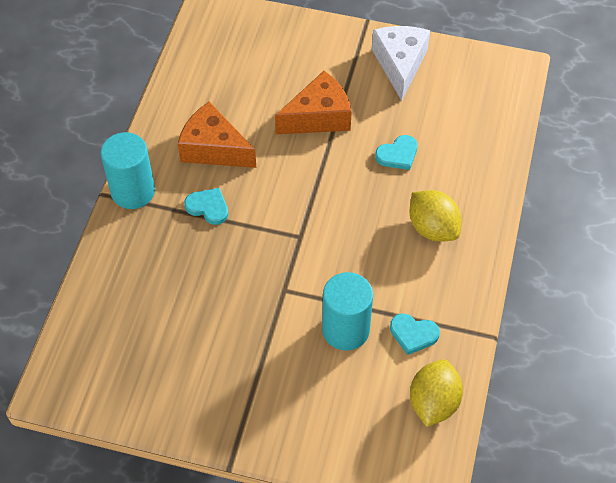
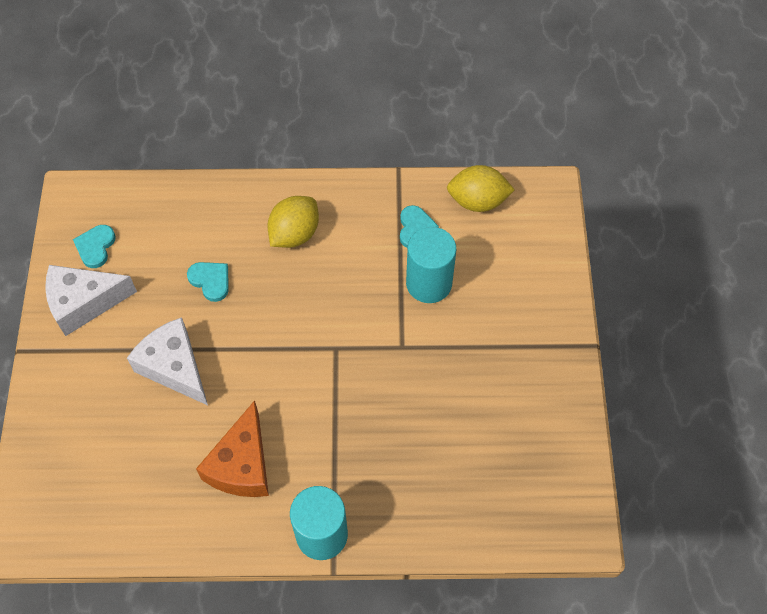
camera: 105 degrees left, 5 degrees up
turquoise heart [184,188,228,225] -> turquoise heart moved to [73,225,116,268]
orange cheese [275,71,352,134] -> white cheese [127,317,208,405]

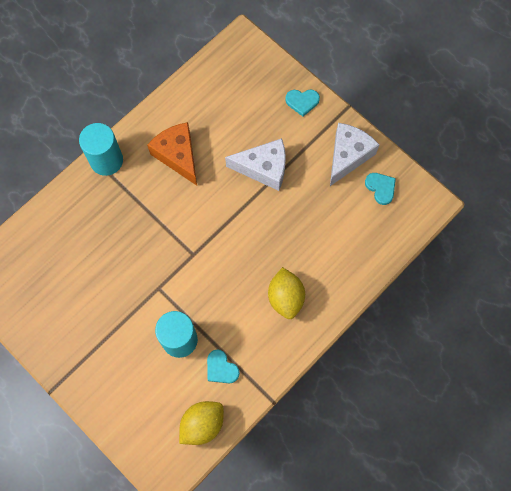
camera: 135 degrees right, 10 degrees up
turquoise heart [187,262,229,302] -> turquoise heart moved to [285,89,320,117]

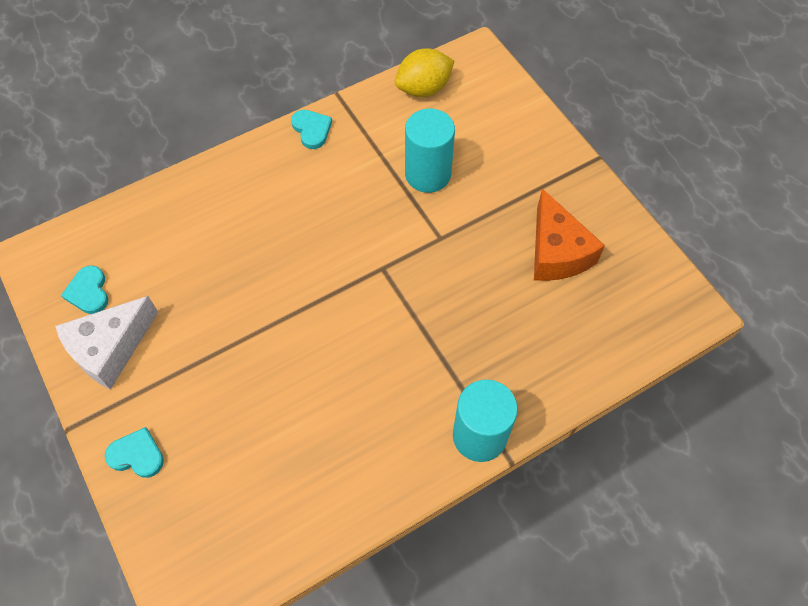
camera: 165 degrees left, 10 degrees down
orange cheese [147,122,197,186] -> orange cheese moved to [534,189,605,281]
turquoise heart [207,349,240,383] -> turquoise heart moved to [291,110,332,149]
white cheese [225,138,286,191] -> none
yellow lemon [268,267,305,319] -> none

